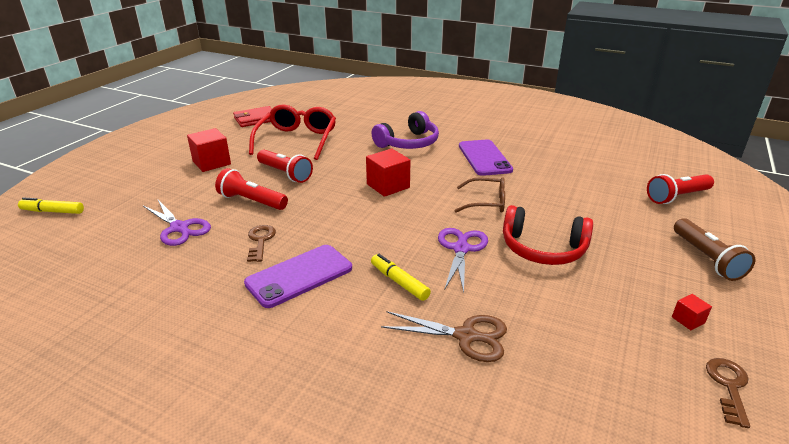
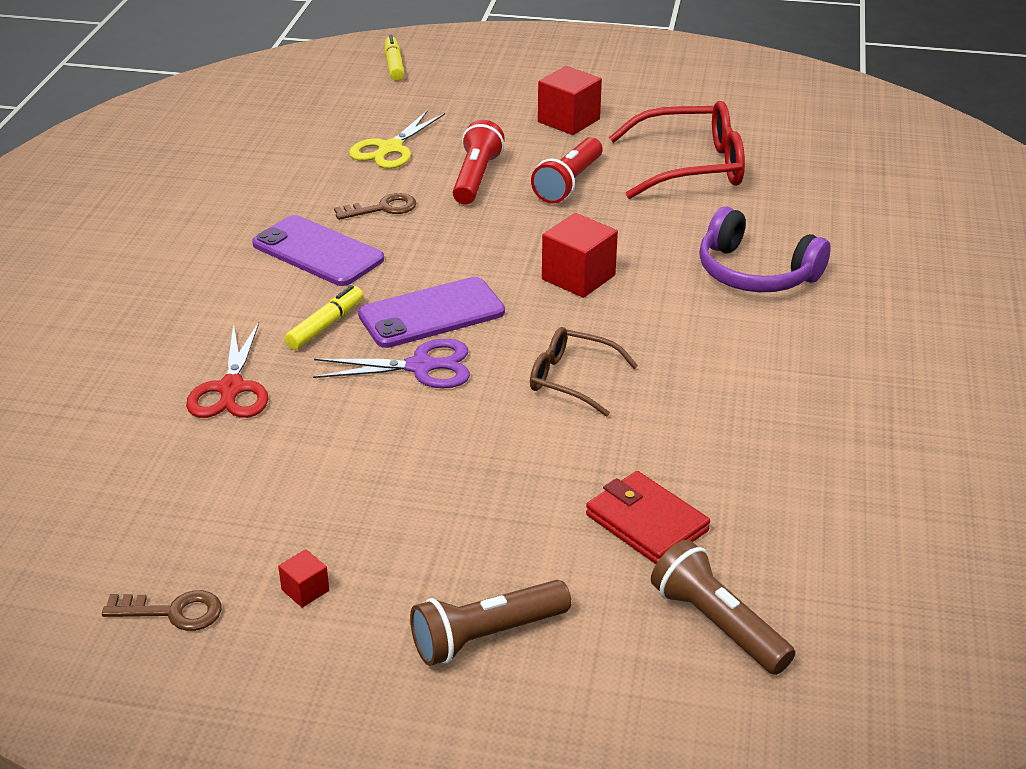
camera: 75 degrees right, 5 degrees up
purple scissors [143,200,211,246] -> yellow scissors [349,110,445,169]
red wallet [233,106,272,127] -> red wallet moved to [586,471,710,564]
brown scissors [381,311,507,362] -> red scissors [186,322,268,418]
brown glasses [454,177,505,213] -> brown glasses turned 120 degrees clockwise [530,327,638,417]
purple phone [459,140,513,176] -> purple phone moved to [358,277,505,348]
red headphones [503,205,593,265] -> none
red flashlight [647,174,714,204] -> brown flashlight [651,540,795,675]

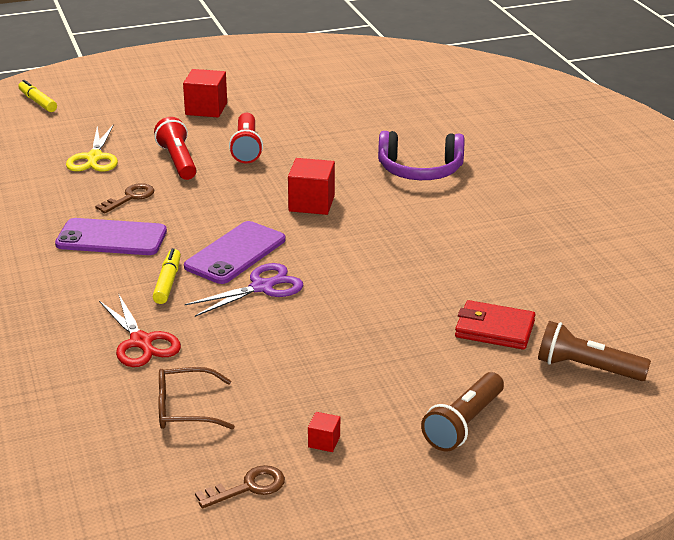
camera: 30 degrees left, 5 degrees down
brown glasses [530,327,638,417] -> brown glasses moved to [158,367,235,429]
red glasses [609,101,745,199] -> none

